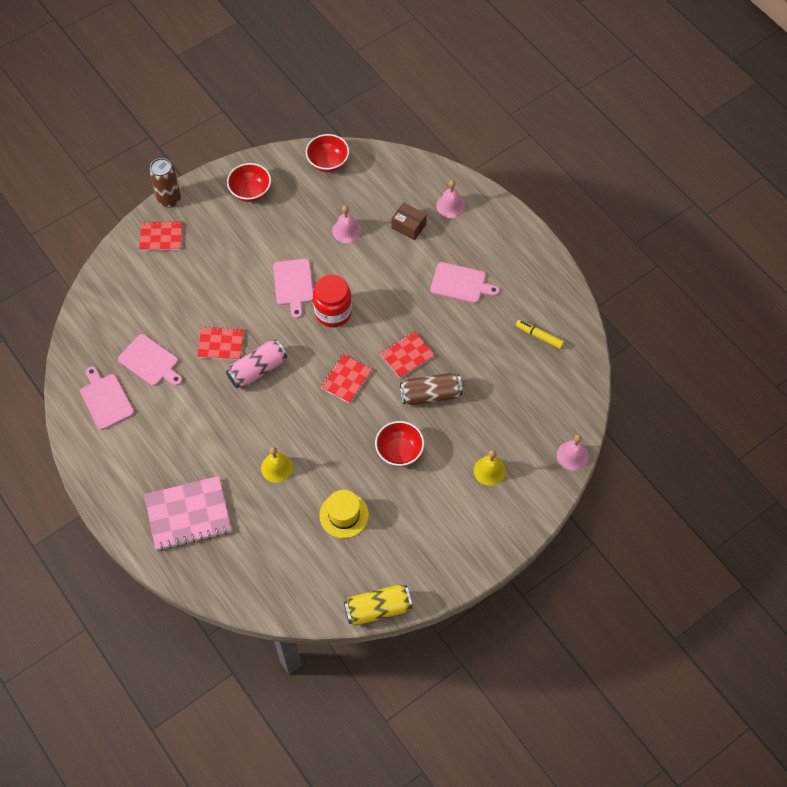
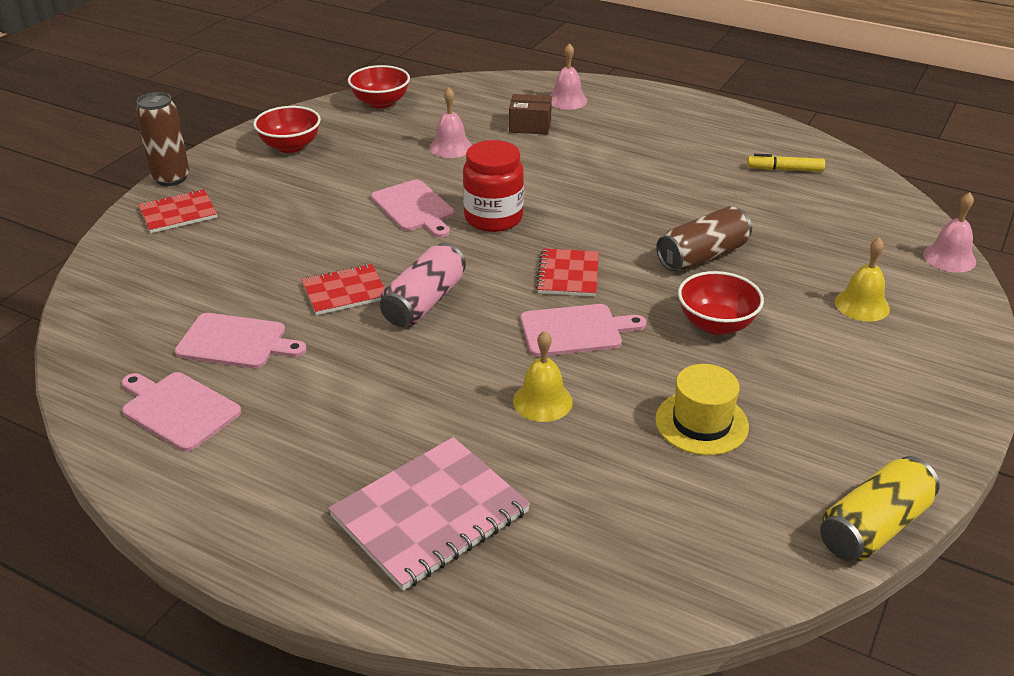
camera: 25 degrees left, 25 degrees down
red notebook [380,331,435,378] -> none
pink cutting board [430,262,499,303] -> pink cutting board moved to [520,304,646,357]

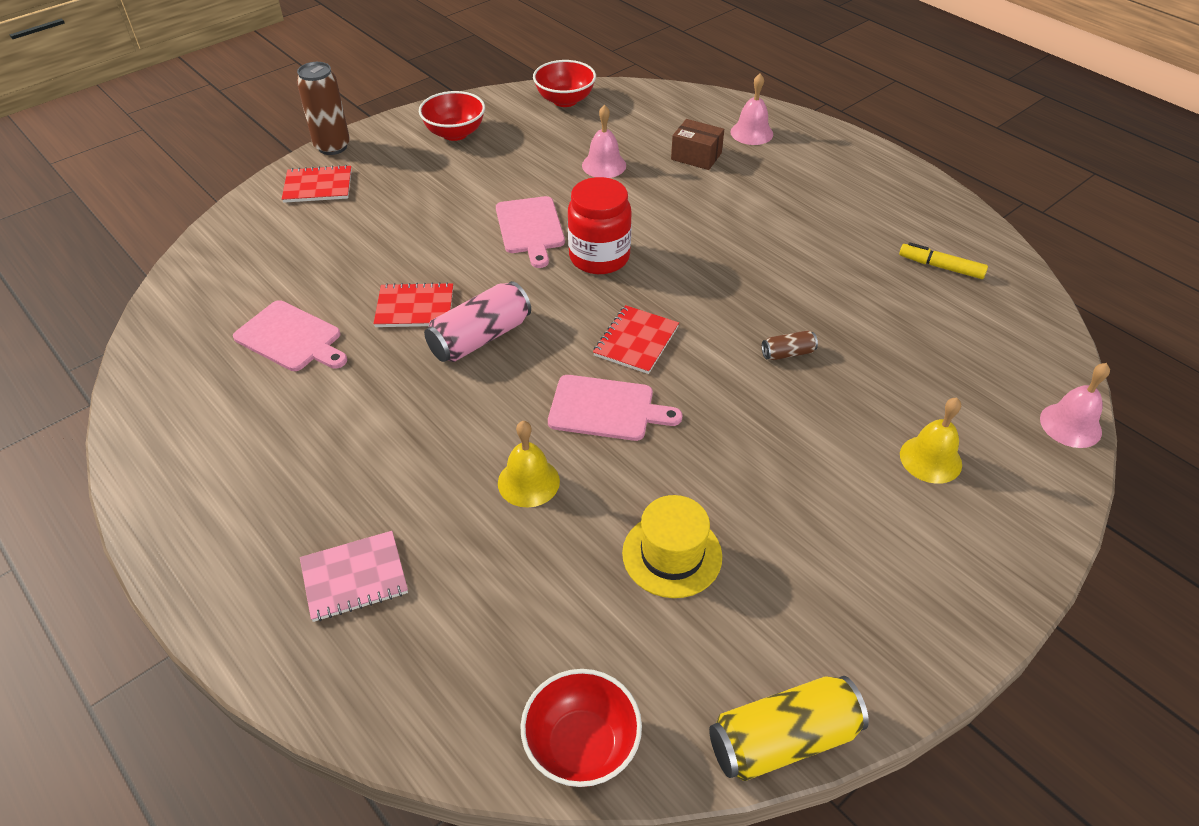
camera: 20 degrees right, 10 degrees up
pink cutting board [121,372,241,452] -> none
pink notebook [328,437,530,591] -> pink notebook [300,531,408,622], size x0.60
brown can [656,206,752,271] -> brown can [762,330,818,360], size x0.50
red bowl [678,271,764,335] -> red bowl moved to [520,669,642,787]

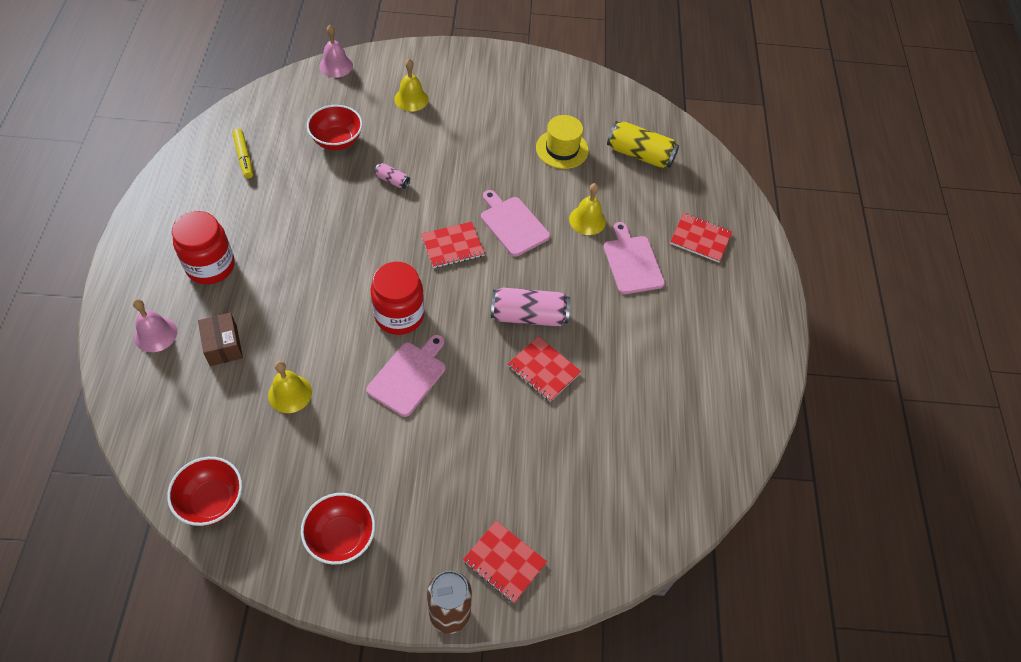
camera: 140 degrees left, 10 degrees up
pink cutting board [233,300,347,371] -> pink cutting board moved to [604,222,665,294]
pink notebook [300,531,408,622] -> red notebook [670,213,732,263]
red bowl [520,669,642,787] -> red bowl moved to [307,105,363,150]
pink bell [582,105,626,178] -> yellow bell [268,361,312,413]
yellow can [709,676,869,781] -> yellow can moved to [607,121,679,169]
brown can [762,330,818,360] -> pink can [374,163,410,189]
none -> red jar [172,211,235,284]

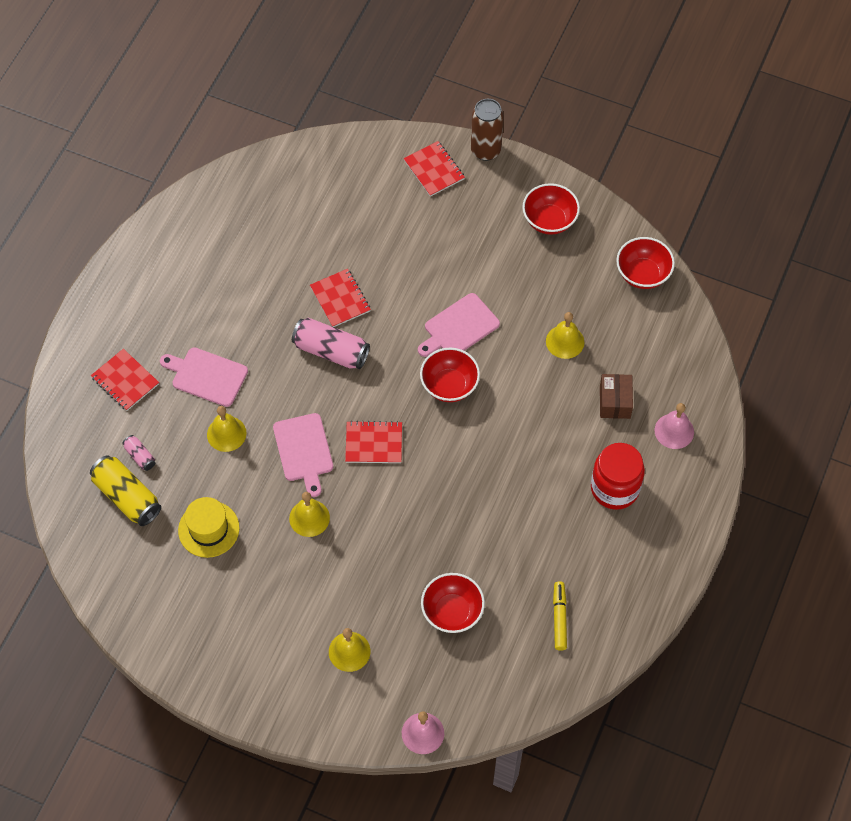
camera: 155 degrees left, 5 degrees up
red jar [371,262,424,335] -> red bowl [420,348,480,402]
pink can [374,163,410,189] -> pink can moved to [122,435,155,471]
pink cutting board [604,222,665,294] -> pink cutting board turned 105 degrees clockwise [160,347,248,407]
none -> yellow bell [289,492,330,537]

